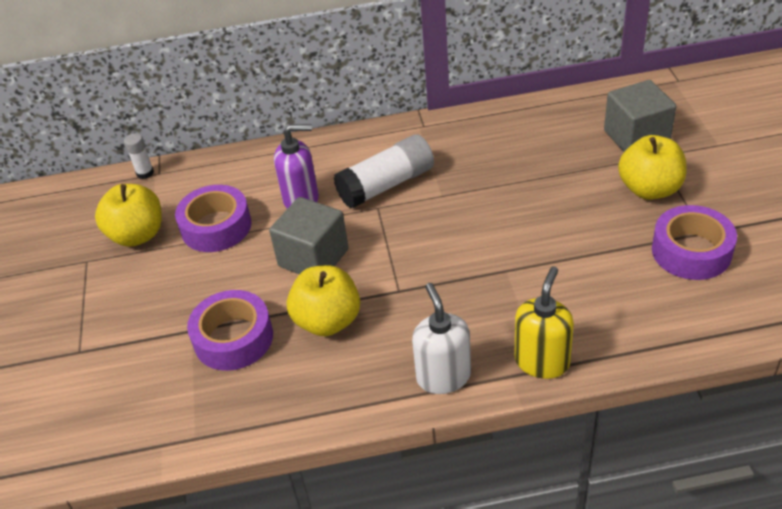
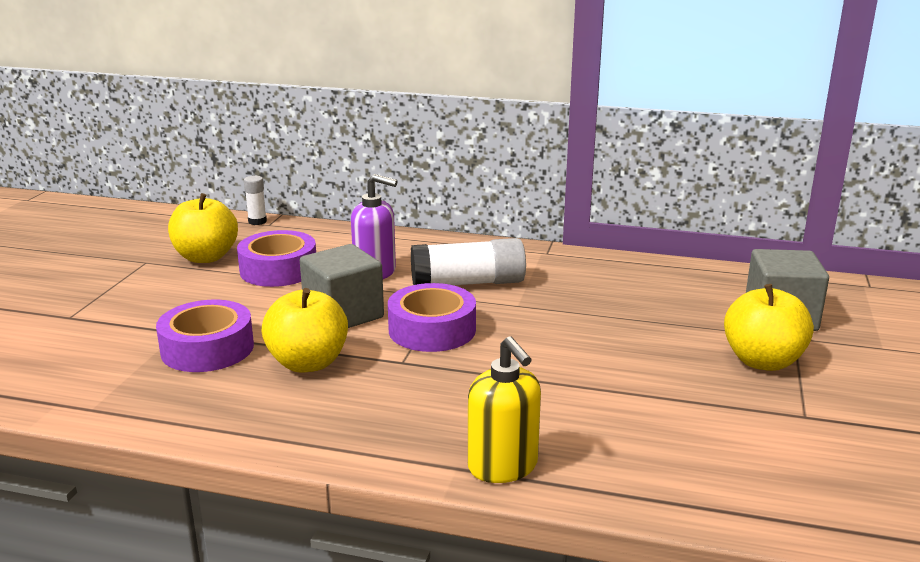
camera: 20 degrees right, 20 degrees down
white soap dispenser [412,283,471,394] -> none
yellow soap dispenser [514,267,574,379] -> yellow soap dispenser turned 105 degrees clockwise [468,336,541,483]
purple tape [652,205,737,280] -> purple tape moved to [388,283,476,352]

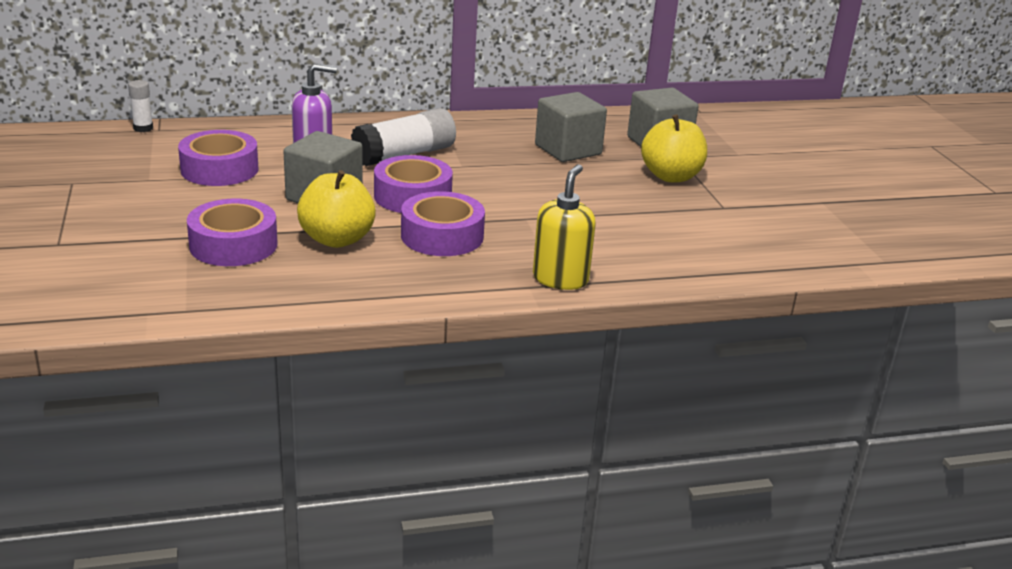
camera: 30 degrees left, 5 degrees up
yellow apple [168,193,238,263] -> none
yellow soap dispenser [468,336,541,483] -> yellow soap dispenser turned 105 degrees counterclockwise [533,164,596,290]
none -> purple tape [401,191,485,256]
none -> grey cube [535,92,607,162]

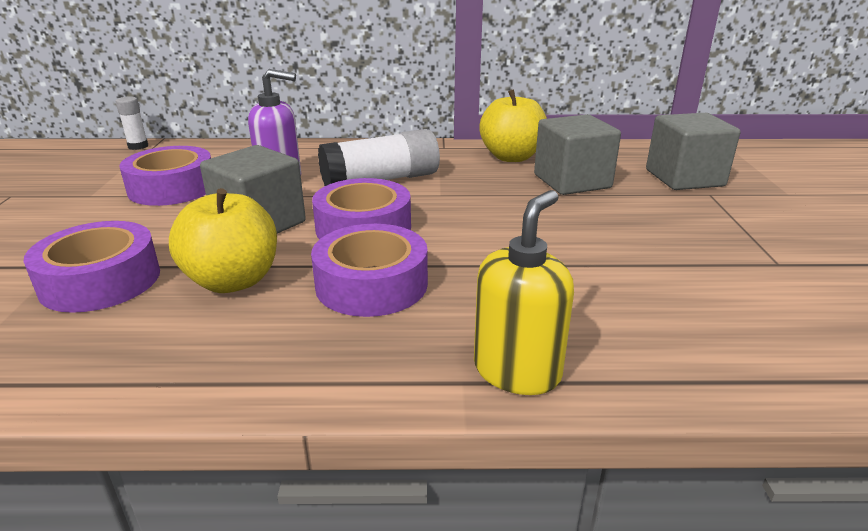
camera: 15 degrees right, 0 degrees up
yellow apple [641,114,707,182] -> yellow apple moved to [479,89,547,162]

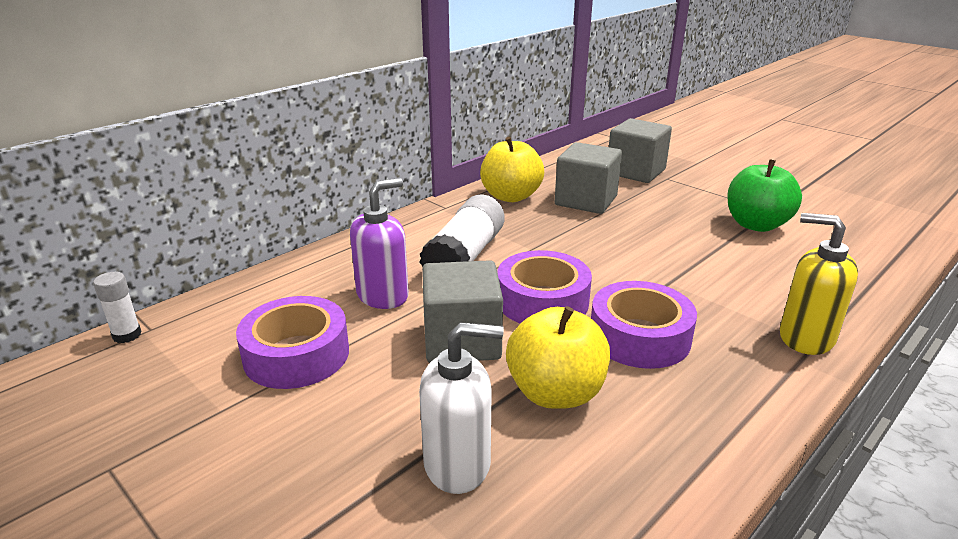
camera: 45 degrees left, 0 degrees up
purple tape [23,221,160,313] -> white soap dispenser [419,322,504,494]
yellow soap dispenser [474,190,574,395] -> yellow soap dispenser turned 45 degrees counterclockwise [780,213,858,355]
none -> green apple [728,159,802,232]

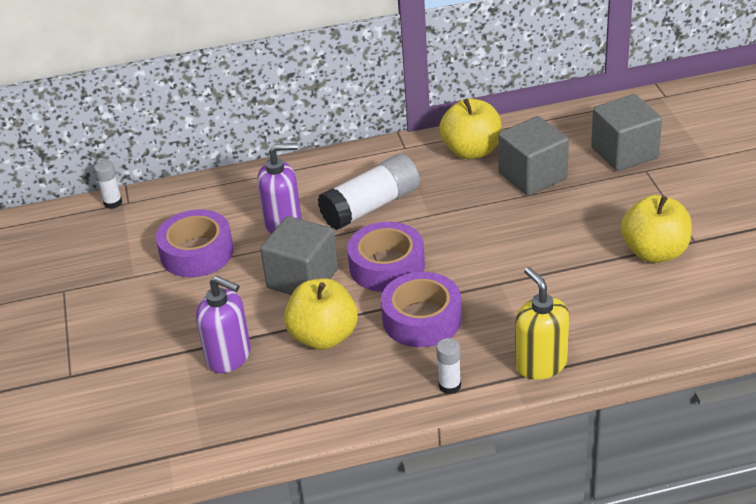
camera: 35 degrees right, 10 degrees up
white soap dispenser [419,322,504,494] -> purple soap dispenser [196,276,251,373]
green apple [728,159,802,232] -> yellow apple [621,195,692,263]
none -> white glue stick [436,338,461,394]

